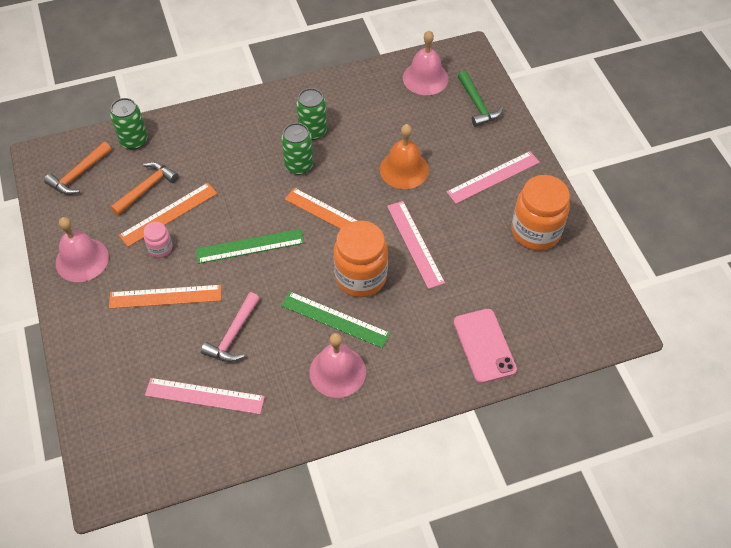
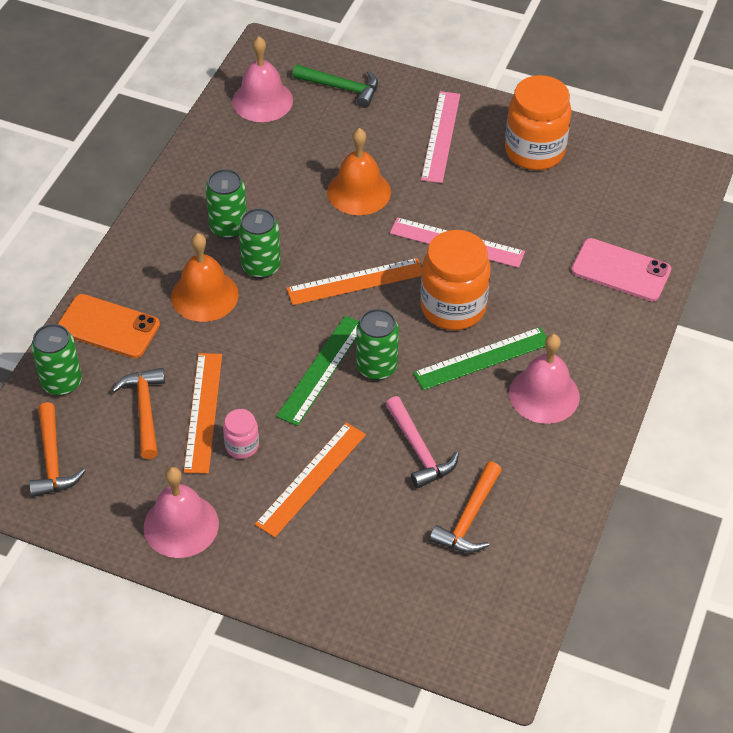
camera: 50 degrees left, 5 degrees down
pink ruler [145,378,265,414] -> orange hammer [430,462,502,553]
none -> orange phone [57,294,160,358]
none -> orange bell [171,233,239,322]
none -> green can [356,309,399,380]

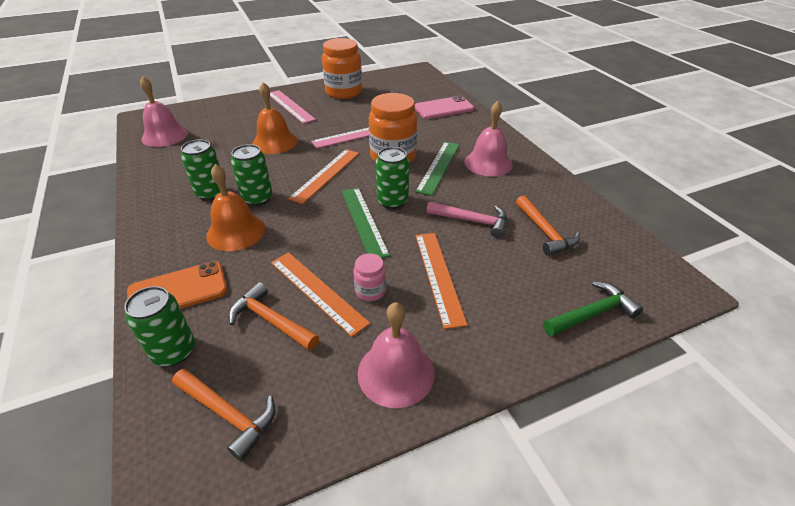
camera: 45 degrees left, 10 degrees down
green hammer [293,64,378,108] -> green hammer moved to [543,281,643,336]

